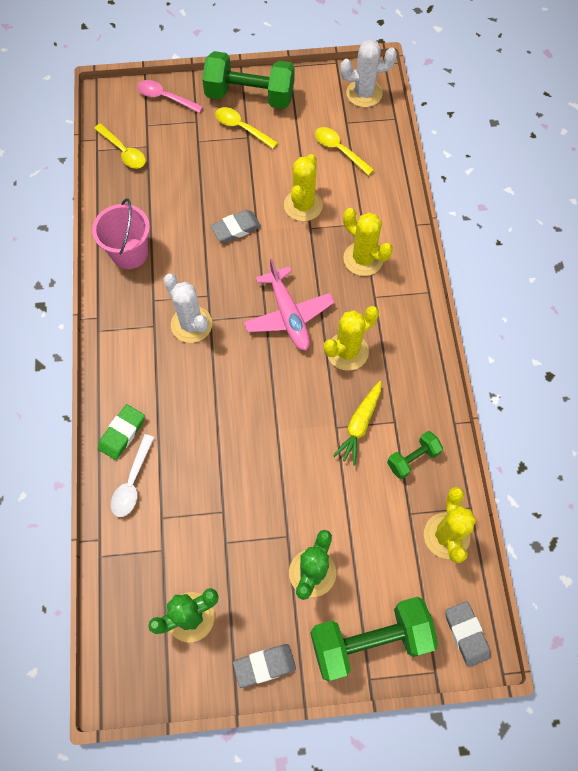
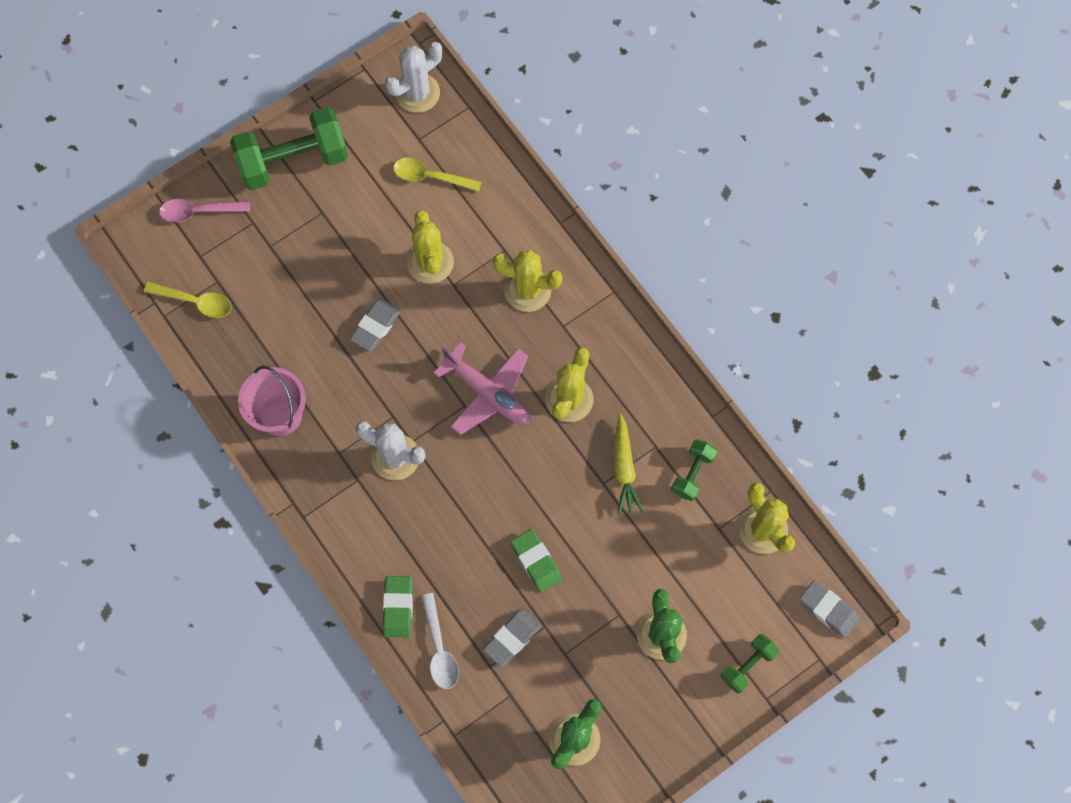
camera: 30 degrees left, 5 degrees up
yellow spoon [215,107,278,149] -> none
grey eraser [233,644,296,688] -> grey eraser moved to [483,609,541,667]
green dumbbell [310,597,438,682] -> green dumbbell [721,634,779,693], size x0.50
none -> green eraser [510,529,562,592]

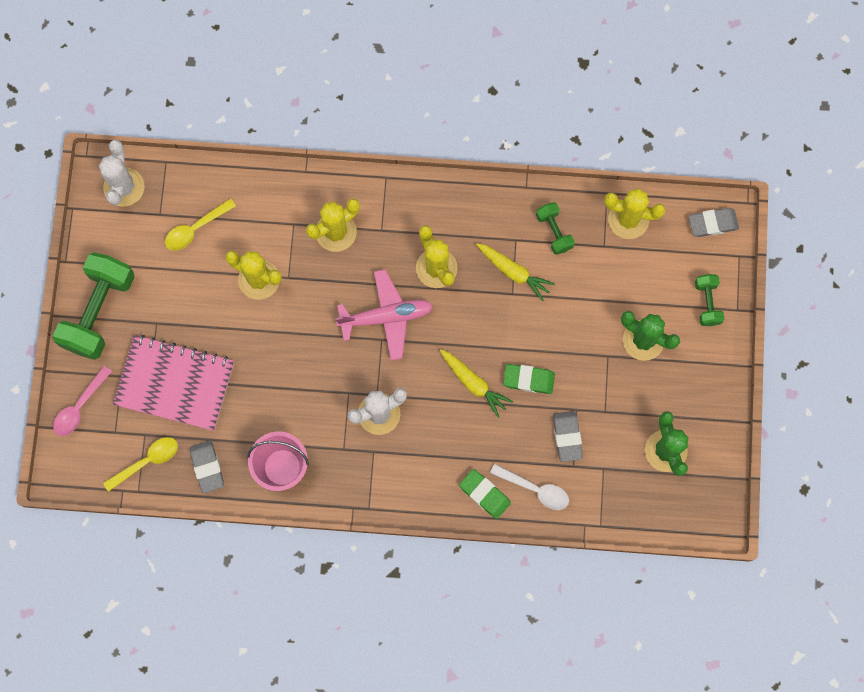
camera: 50 degrees left, 5 degrees up
grey eraser [350,299,401,352] -> grey eraser moved to [190,440,224,493]
none -> pink notebook [113,335,234,431]
none -> yellow carrot [439,349,513,418]

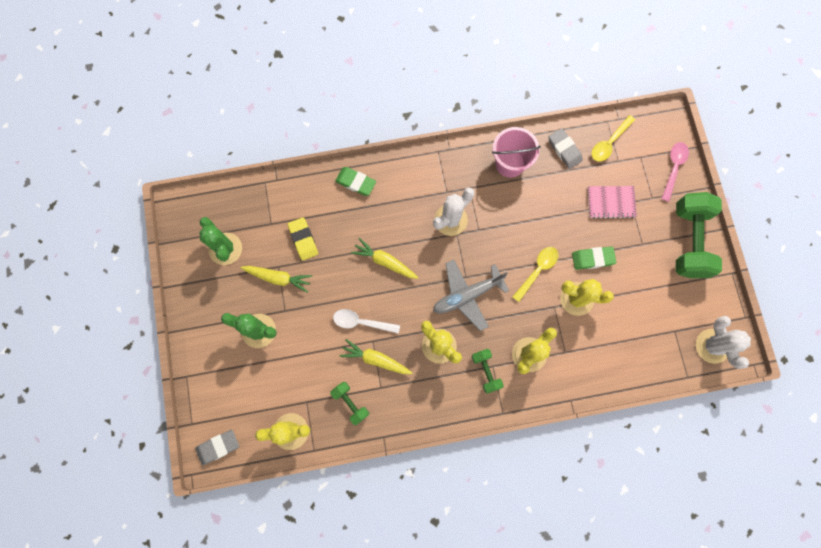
camera: 165 degrees right, 0 degrees up
pink notebook [113,335,234,431] -> pink notebook [588,186,637,219], size x0.56
yellow spoon [165,198,236,251] -> yellow spoon moved to [513,247,558,302]
pink plane [335,269,433,361] -> grey plane [433,260,509,331]
white spoon [490,464,569,510] -> white spoon moved to [333,309,400,334]
green eraser [503,364,555,394] -> green eraser moved to [572,247,616,270]
grey eraser [553,411,583,462] -> yellow eraser [288,217,318,261]
green dumbbell [695,274,724,326] -> green dumbbell moved to [472,349,504,394]
none -> yellow carrot [240,266,312,293]

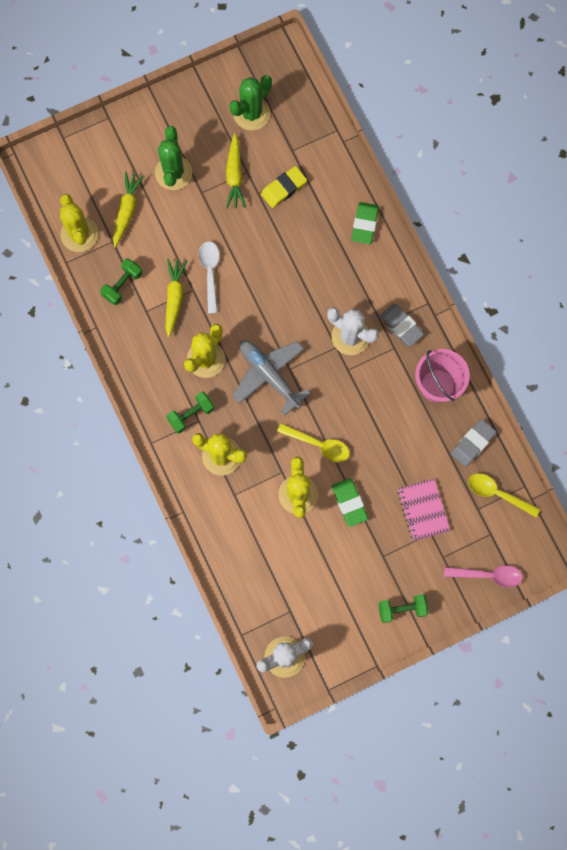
camera: 75 degrees right, 0 degrees up
grey eraser [195,430,239,465] -> grey eraser moved to [379,304,424,346]
yellow carrot [351,238,418,279] -> yellow carrot moved to [113,172,144,247]
green dumbbell [676,192,722,278] -> green dumbbell [379,594,428,623], size x0.50

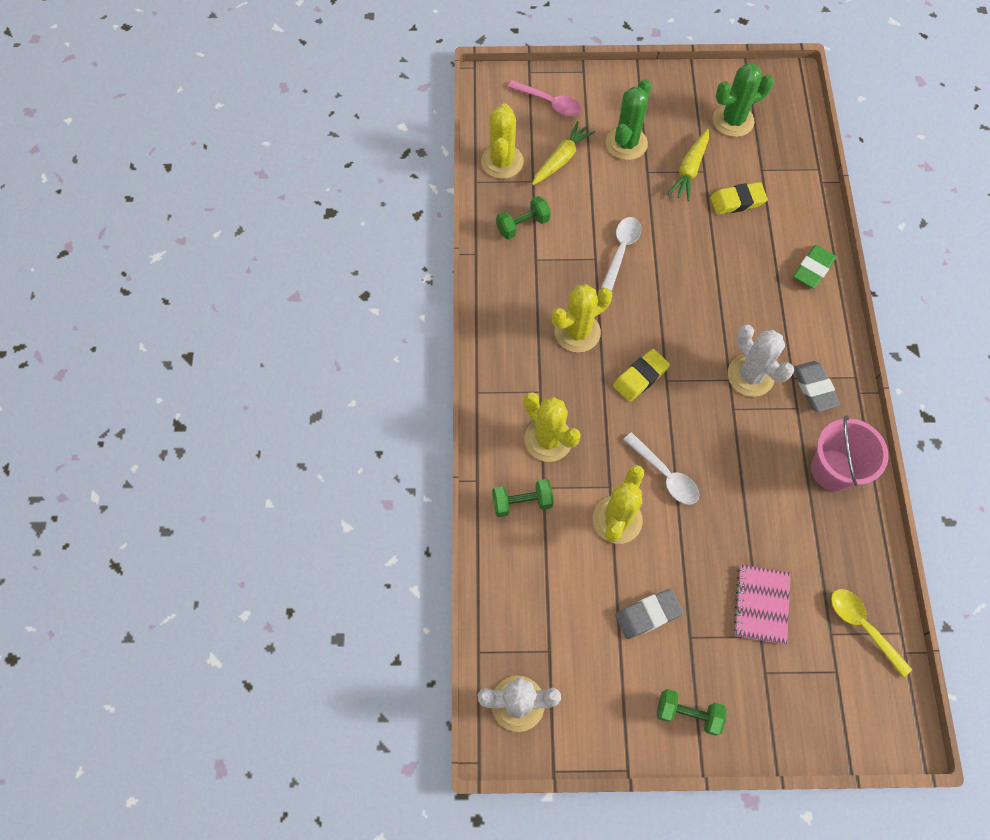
camera: 25 degrees right, 10 degrees down
yellow carrot [166,259,187,337] -> none
green dumbbell [167,391,214,434] -> green dumbbell moved to [492,479,554,517]
grey plane [232,340,311,416] -> yellow eraser [613,349,670,402]
yellow spoon [277,423,350,462] -> white spoon [623,432,699,505]
green eraser [332,478,368,527] -> none
pink spoon [444,565,523,588] -> pink spoon moved to [508,80,582,116]
grey eraser [451,419,497,467] -> grey eraser moved to [615,589,683,639]

